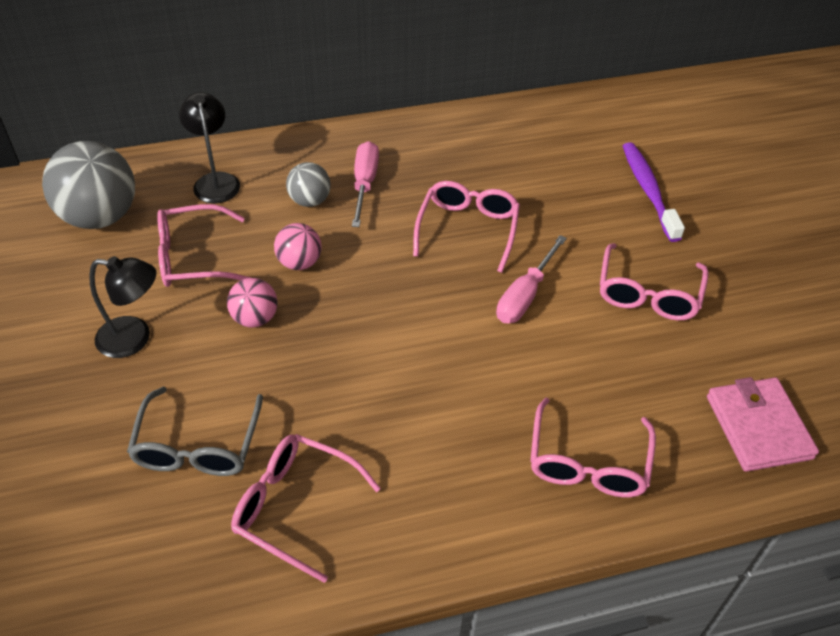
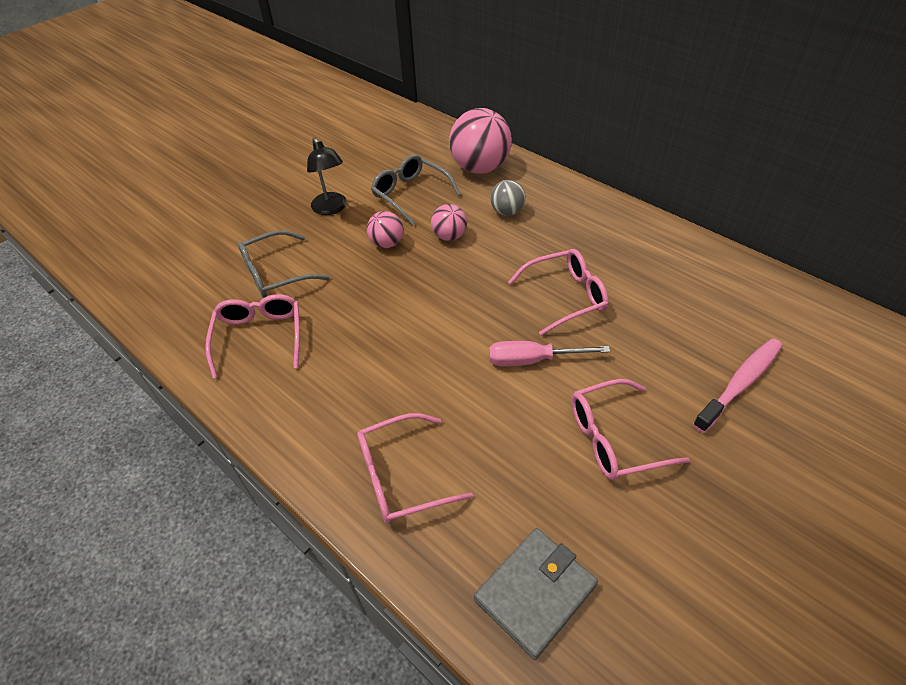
camera: 60 degrees right, 0 degrees up
grey ball [42,141,135,229] -> none
pink glasses [157,204,251,287] -> grey glasses [371,154,461,225]
black lamp [179,92,240,204] -> pink ball [449,108,512,174]
pink screwdriver [352,141,379,227] -> none
purple toothbrush [623,142,685,242] -> pink toothbrush [693,338,782,433]
pink wallet [707,377,819,472] -> grey wallet [474,528,598,660]

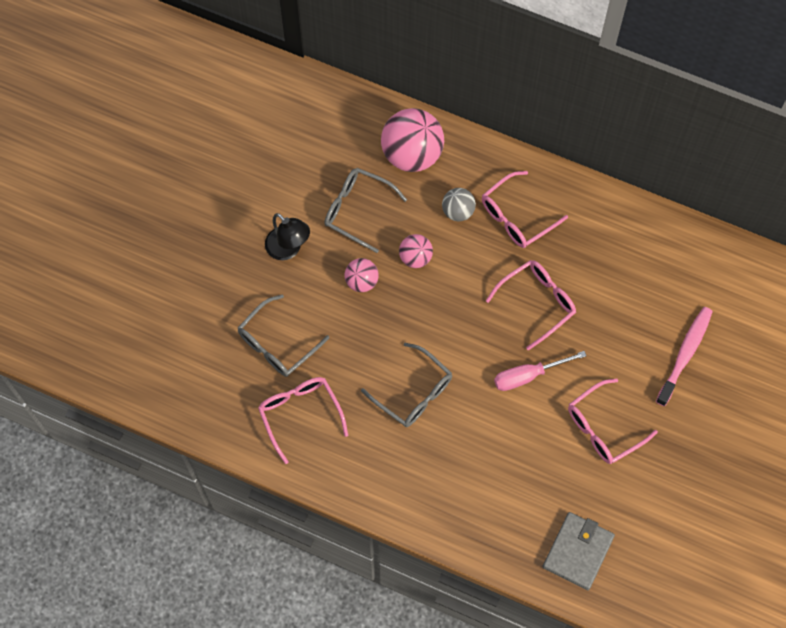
camera: 20 degrees left, 20 degrees up
pink glasses [357,413,473,523] -> pink glasses moved to [482,171,568,248]
none -> grey glasses [361,343,452,427]

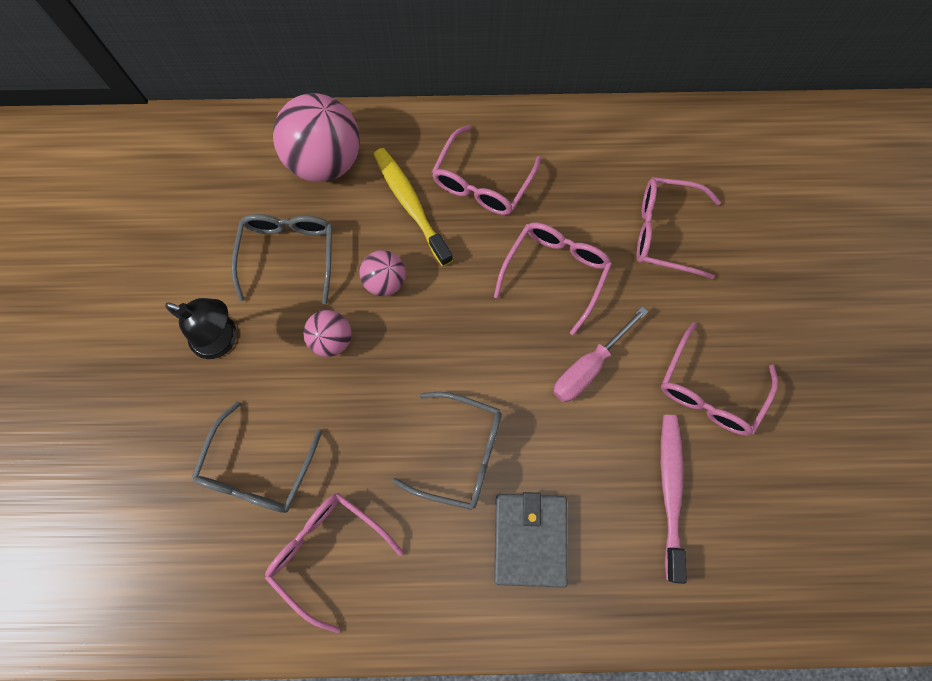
camera: 25 degrees left, 5 degrees up
grey glasses [324,168,407,253] -> grey glasses turned 90 degrees clockwise [231,214,332,304]
grey ball [442,188,476,221] -> yellow toothbrush [374,148,453,266]
grey wallet [542,512,615,590] -> grey wallet moved to [494,492,568,588]
pink toothbrush [656,307,713,406] -> pink toothbrush moved to [661,415,687,584]
none -> pink glasses [637,177,721,279]

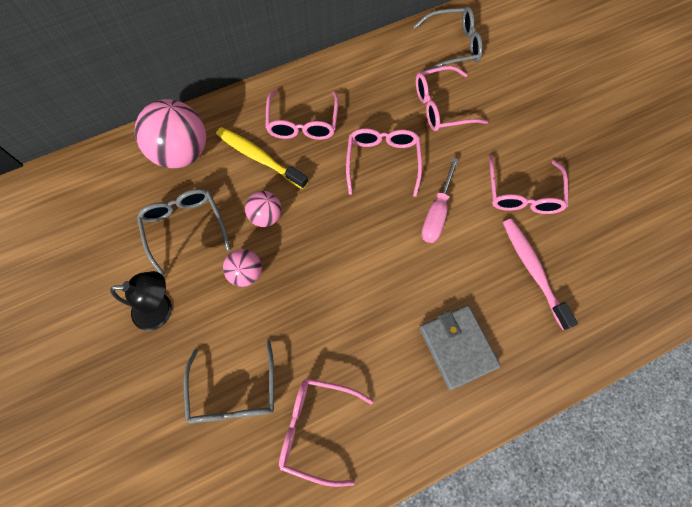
camera: 25 degrees left, 5 degrees down
grey glasses [392,392,502,510] -> grey glasses moved to [413,7,483,71]

